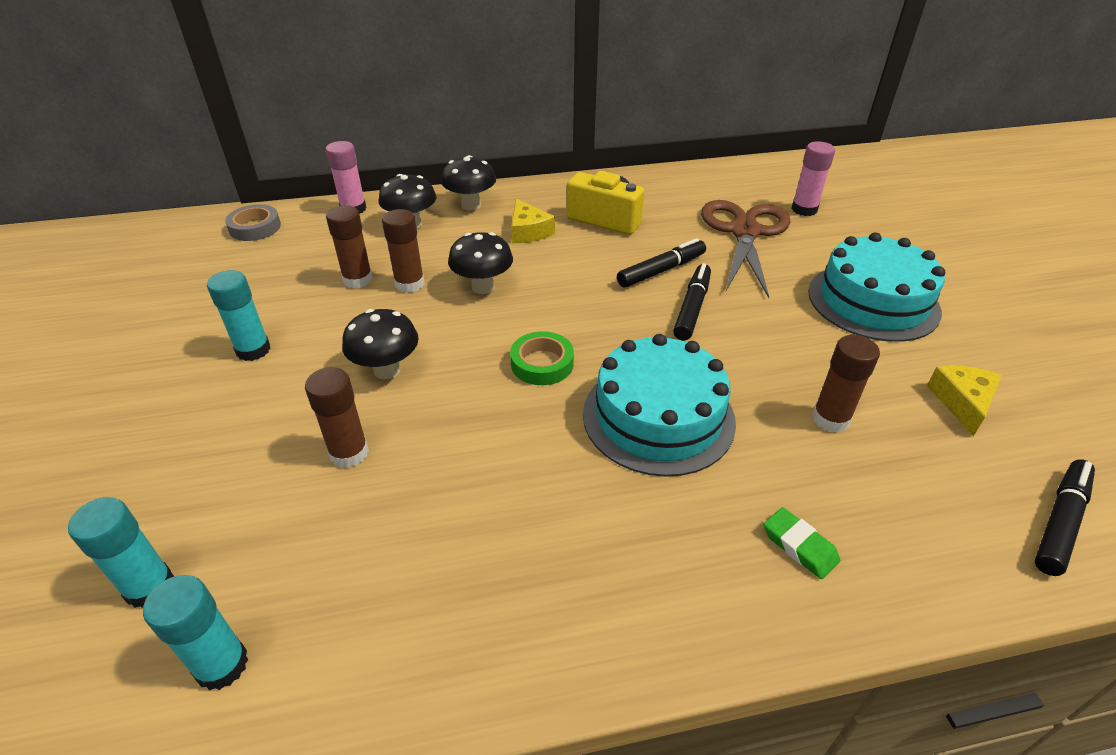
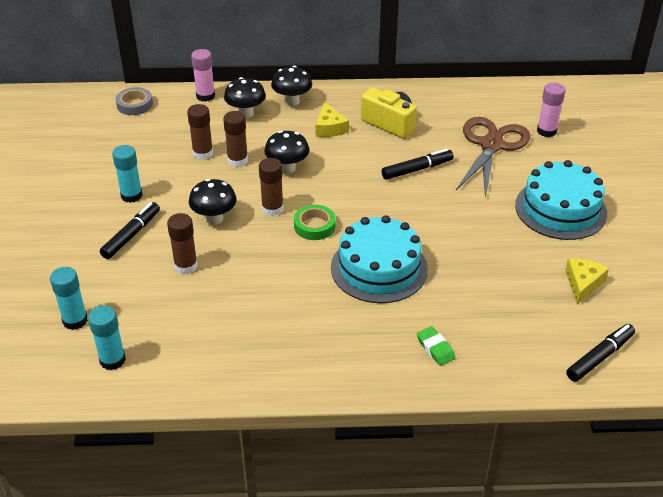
camera: 10 degrees right, 0 degrees up
black marker [673,263,711,340] -> black marker moved to [100,202,160,259]
brown glue stick [812,335,880,432] -> brown glue stick moved to [259,158,284,216]

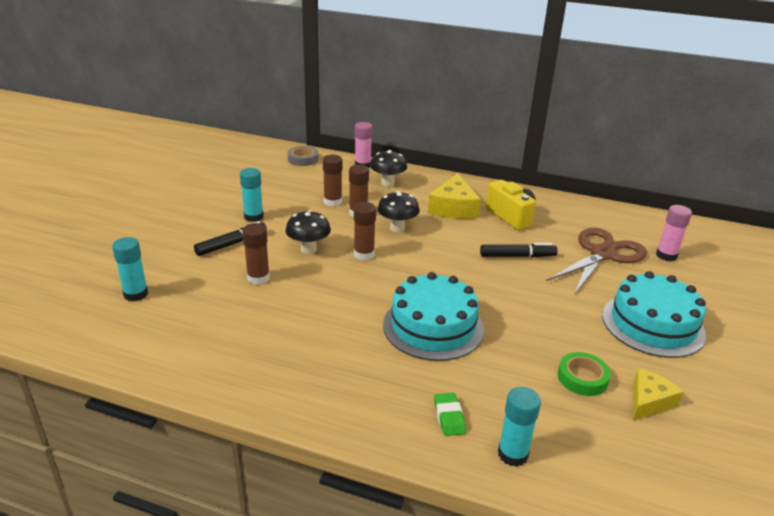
camera: 20 degrees right, 10 degrees down
turquoise glue stick [88,305,126,370] -> turquoise glue stick moved to [498,387,541,467]
black mushroom [271,66,312,106] -> none
green tape [294,205,336,240] -> green tape moved to [558,352,611,396]
yellow cheese [315,102,349,137] -> yellow cheese [428,173,481,219], size x1.57
black marker [566,324,635,382] -> none

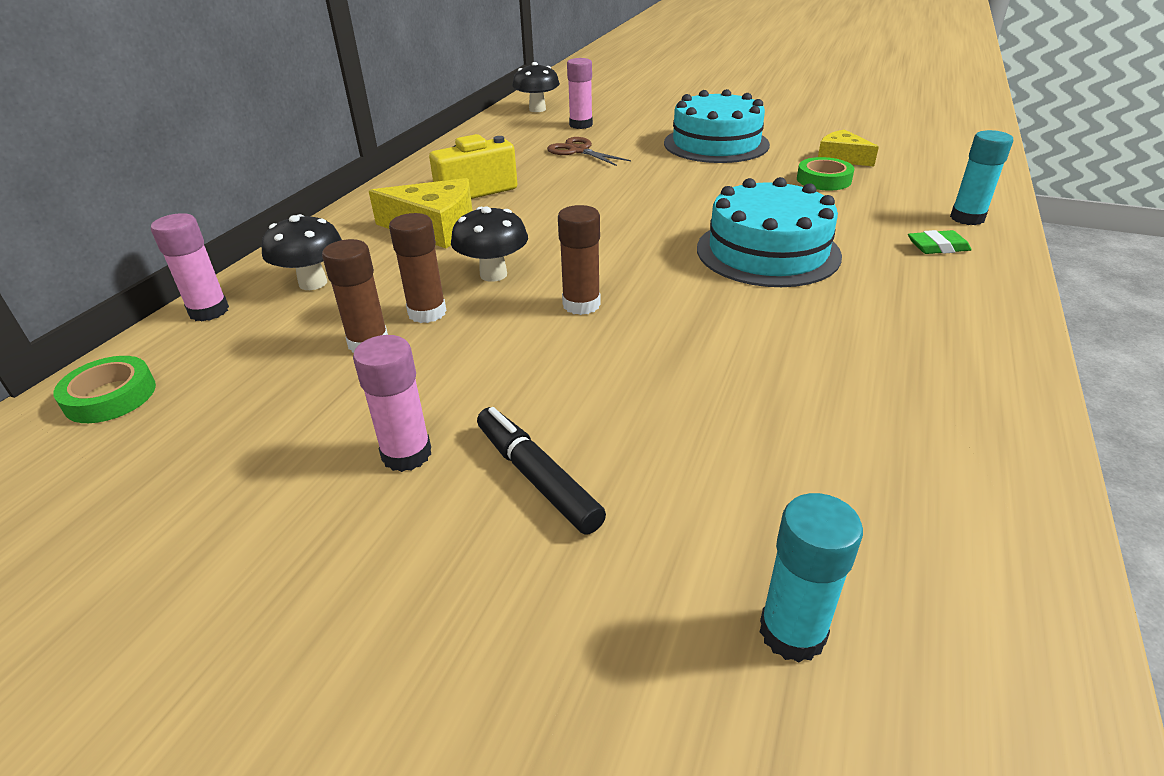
camera: 85 degrees left, 5 degrees up
turquoise glue stick [240,168,264,222] -> pink glue stick [353,335,431,472]
brown glue stick [242,223,270,285] -> none
black mushroom [286,210,331,254] -> black mushroom moved to [512,62,560,112]
grey tape [287,146,319,166] -> green tape [53,356,156,423]
black marker [480,243,558,257] -> none
brown scissors [546,228,647,295] -> brown scissors [547,137,631,166], size x0.57

